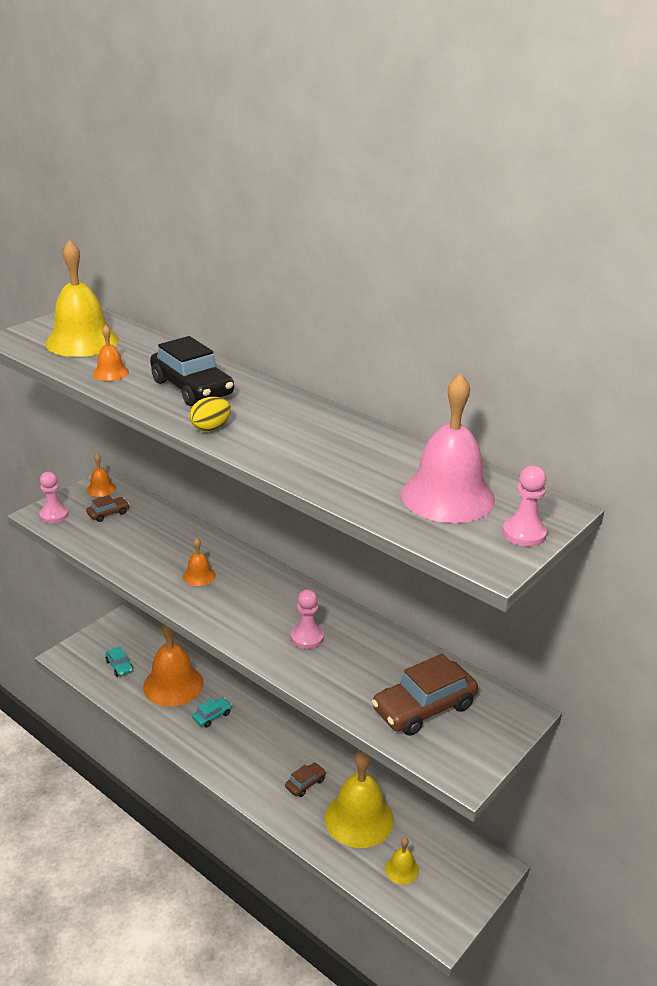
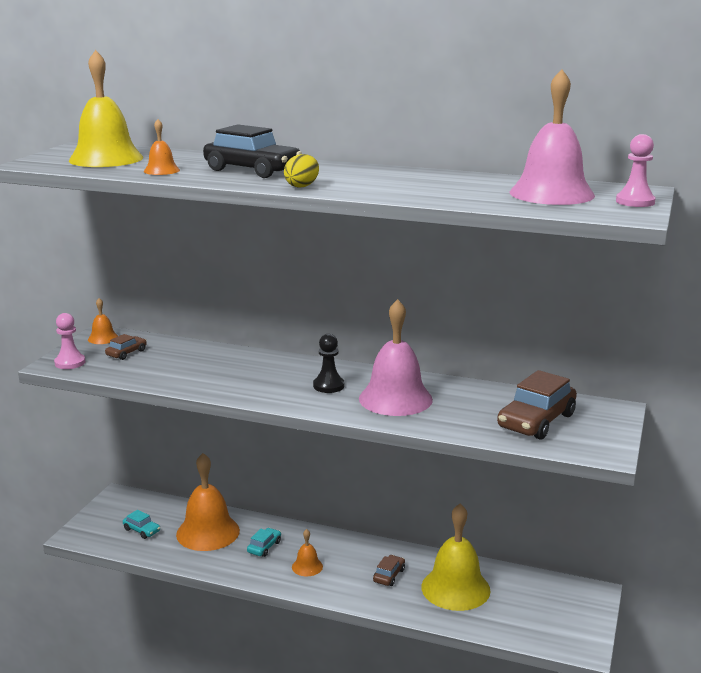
camera: 20 degrees left, 10 degrees down
orange bell [183,538,216,586] -> orange bell moved to [292,529,323,576]
pink pawn [291,589,324,649] -> pink bell [359,299,433,416]
yellow bell [385,837,419,884] -> none
none -> black pawn [313,334,344,393]

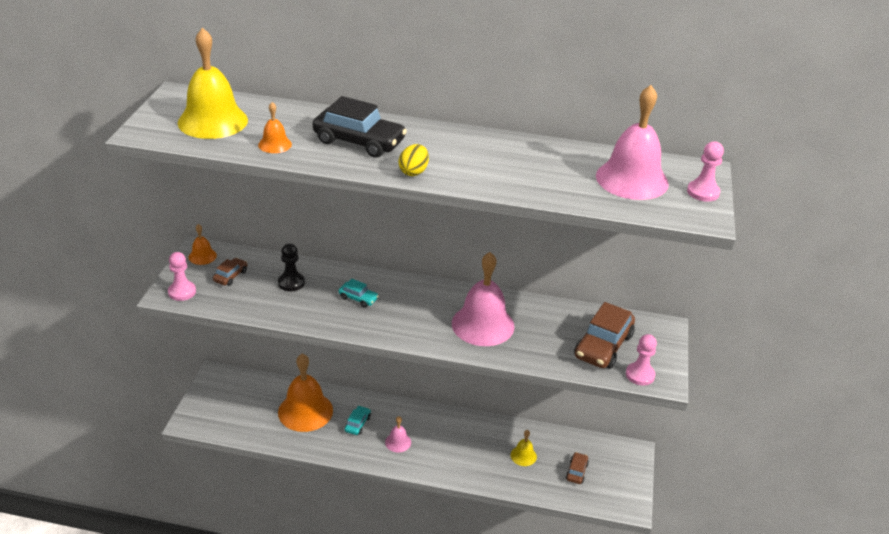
camera: 10 degrees left, 15 degrees up
turquoise car [123,510,160,539] -> turquoise car moved to [338,279,379,308]
orange bell [292,529,323,576] -> pink bell [385,416,411,452]
black pawn [313,334,344,393] -> black pawn moved to [278,243,305,291]
brown car [373,555,405,586] -> brown car moved to [566,452,589,484]
yellow bell [421,504,490,611] -> yellow bell [511,430,537,466], size x0.47
none -> pink pawn [626,334,657,386]

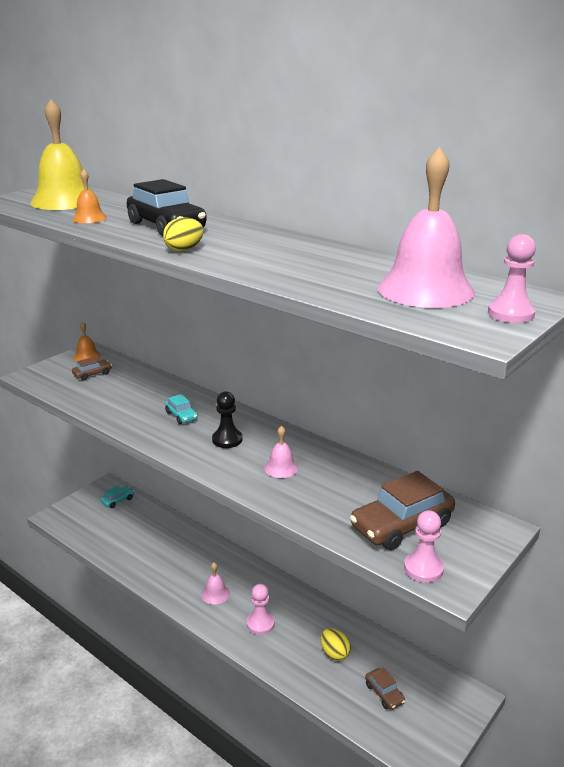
camera: 30 degrees right, 10 degrees down
pink pawn [168,252,196,301] -> pink pawn moved to [247,584,275,635]
black pawn [278,243,305,291] -> black pawn moved to [212,391,243,448]
orange bell [278,353,333,432] -> none
turquoise car [345,406,371,435] -> turquoise car moved to [100,486,134,508]
pink bell [452,252,515,346] -> pink bell [264,426,299,478], size x0.47
yellow bell [511,430,537,466] -> yellow egg [321,628,351,661]
brown car [566,452,589,484] -> brown car turned 105 degrees clockwise [365,668,405,710]

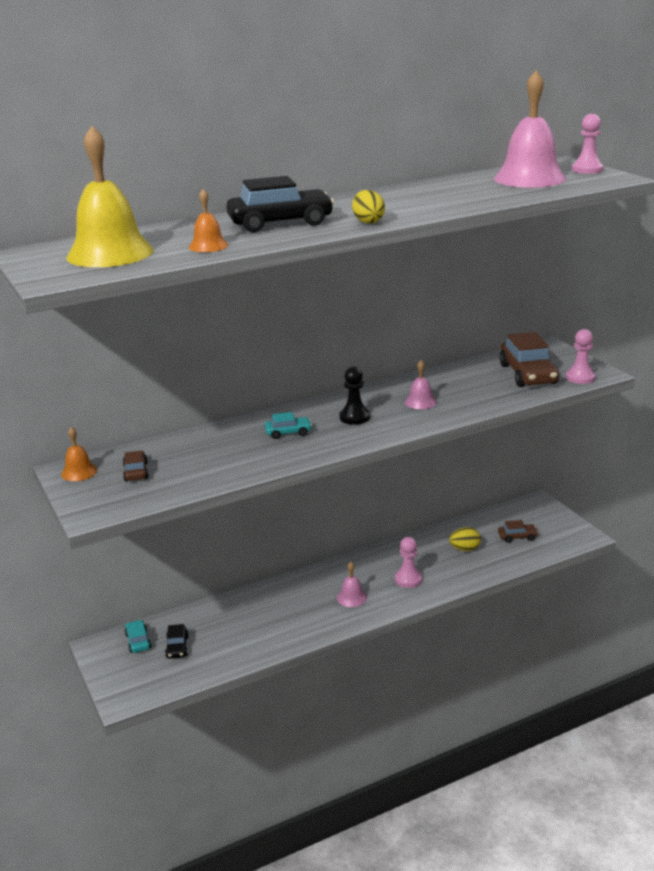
camera: 65 degrees left, 0 degrees up
none -> black car [165,624,189,659]

